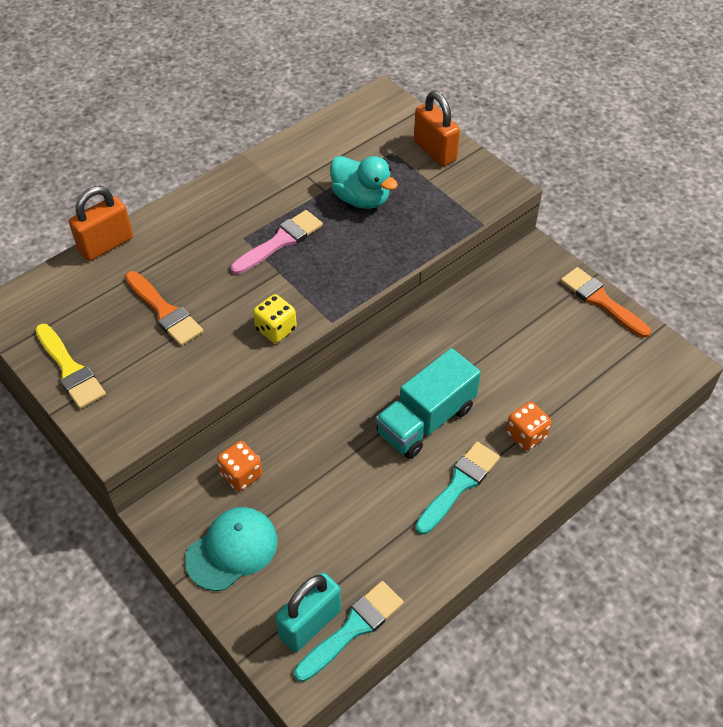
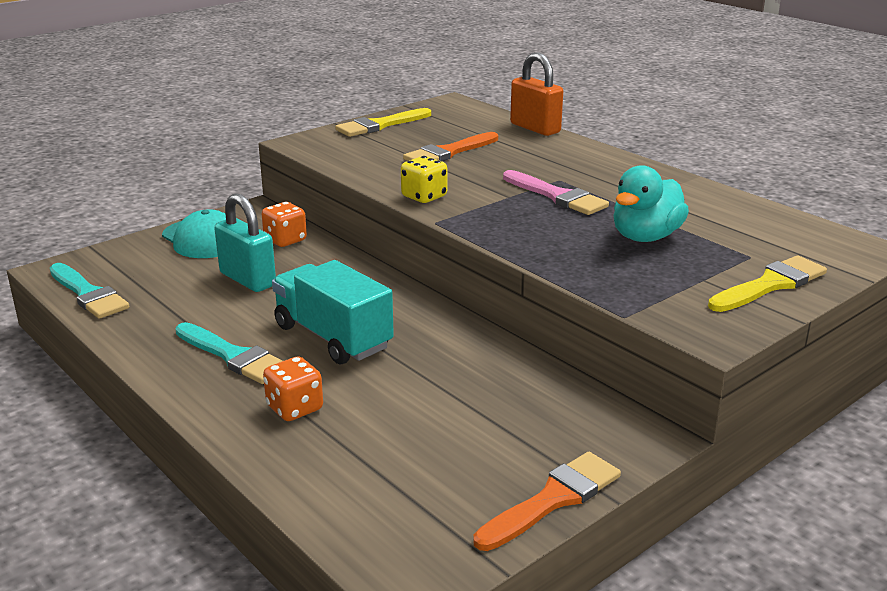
camera: 90 degrees right, 25 degrees down
turquoise padlock [275,573,341,652] -> turquoise padlock moved to [214,193,276,292]
orange padlock [414,91,460,167] -> yellow brush [708,255,827,312]

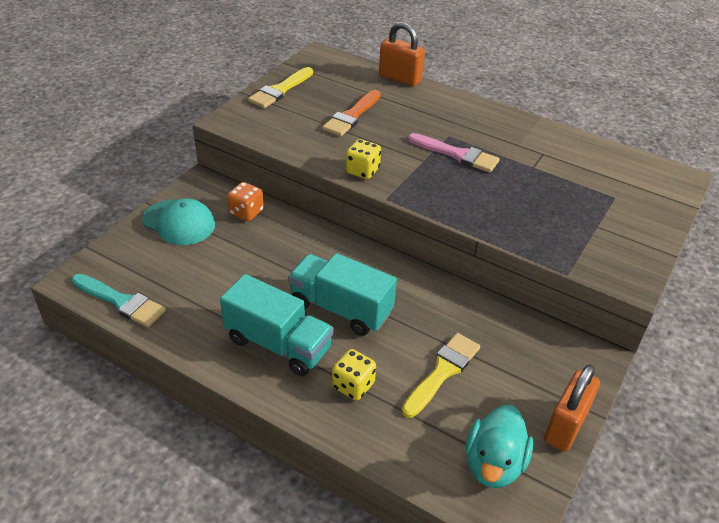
camera: 20 degrees left, 15 degrees up
turquoise brush [175,322,283,384] -> turquoise truck [220,274,333,376]
turquoise padlock [214,193,276,292] -> none
orange dice [263,356,323,421] -> yellow dice [332,349,376,401]
orange brush [473,452,621,551] -> orange padlock [544,364,600,452]
turquoise duck [613,165,689,242] -> turquoise duck moved to [466,405,533,488]
yellow brush [708,255,827,312] -> yellow brush moved to [402,333,480,418]

